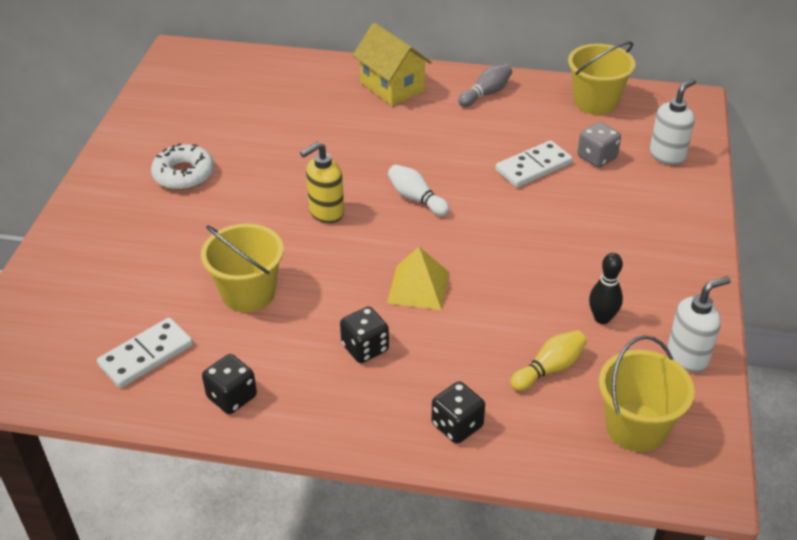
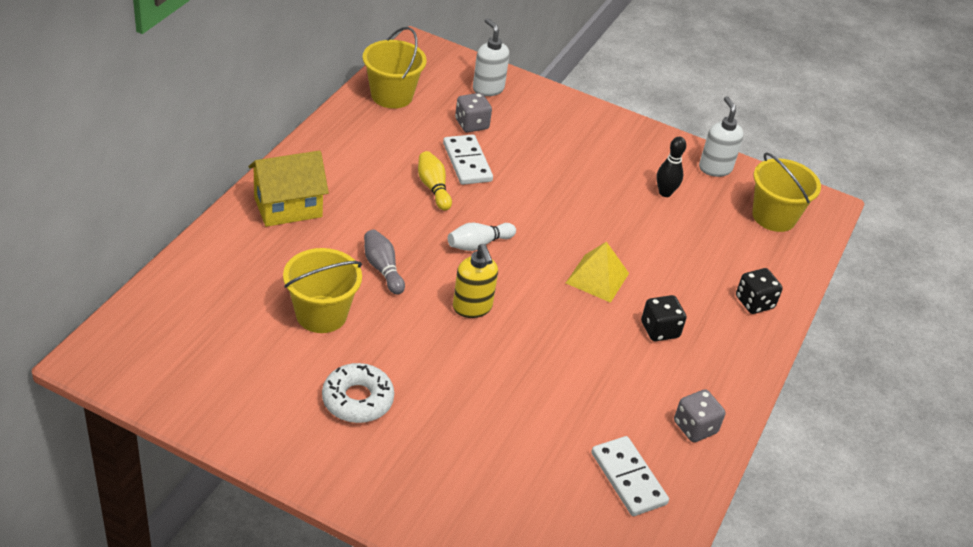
camera: 80 degrees left, 0 degrees up
yellow bucket [201,224,284,312] -> yellow bucket moved to [283,248,362,333]
black dice [202,354,257,414] -> grey dice [674,389,725,442]
grey bowling pin [458,64,512,107] -> grey bowling pin moved to [364,230,405,294]
yellow bowling pin [510,330,587,391] -> yellow bowling pin moved to [418,151,452,211]

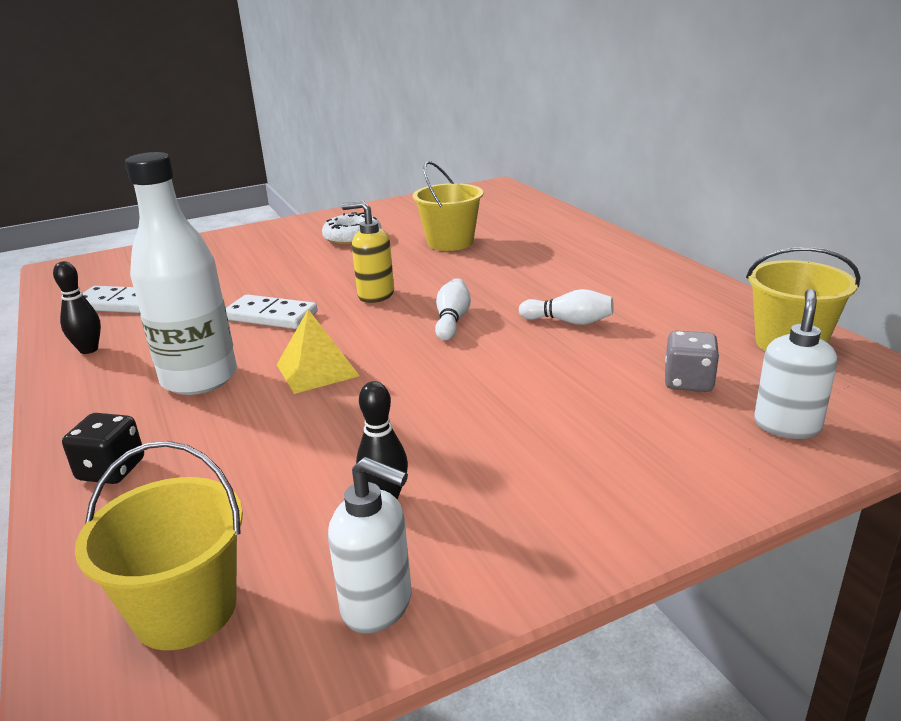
camera: 135 degrees right, 15 degrees down
yellow house [248,150,329,227] -> none
grey bowling pin [364,230,405,294] -> none
yellow bowling pin [418,151,452,211] -> white bowling pin [519,289,614,325]
white domino [443,134,493,185] -> white domino moved to [226,294,318,329]
white soap dispenser [473,18,510,96] -> white soap dispenser turned 75 degrees counterclockwise [754,289,837,439]
black dice [641,295,686,341] -> white bottle [125,152,237,395]
grey dice [674,389,725,442] -> black bowling pin [53,261,101,354]

